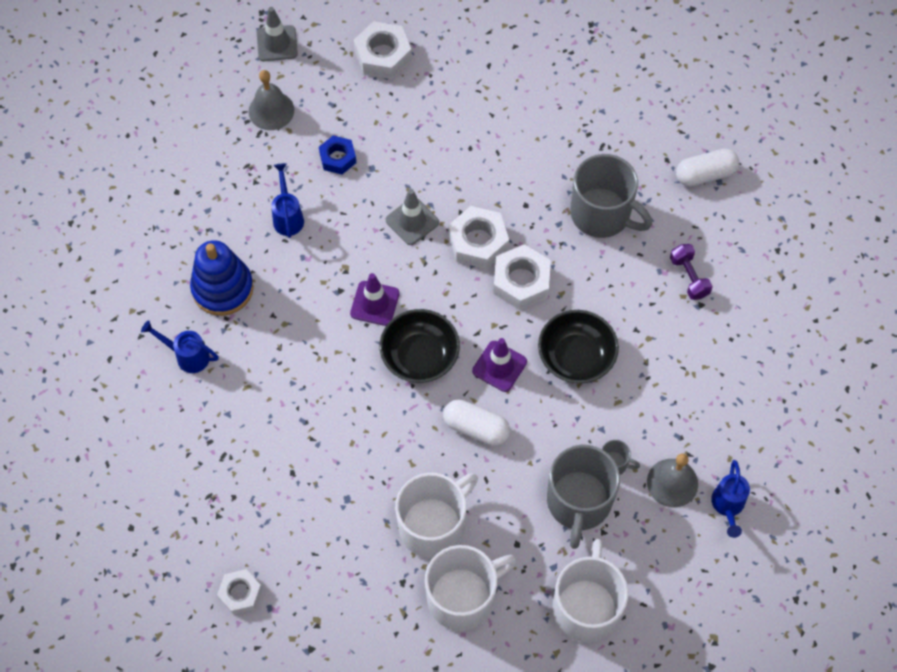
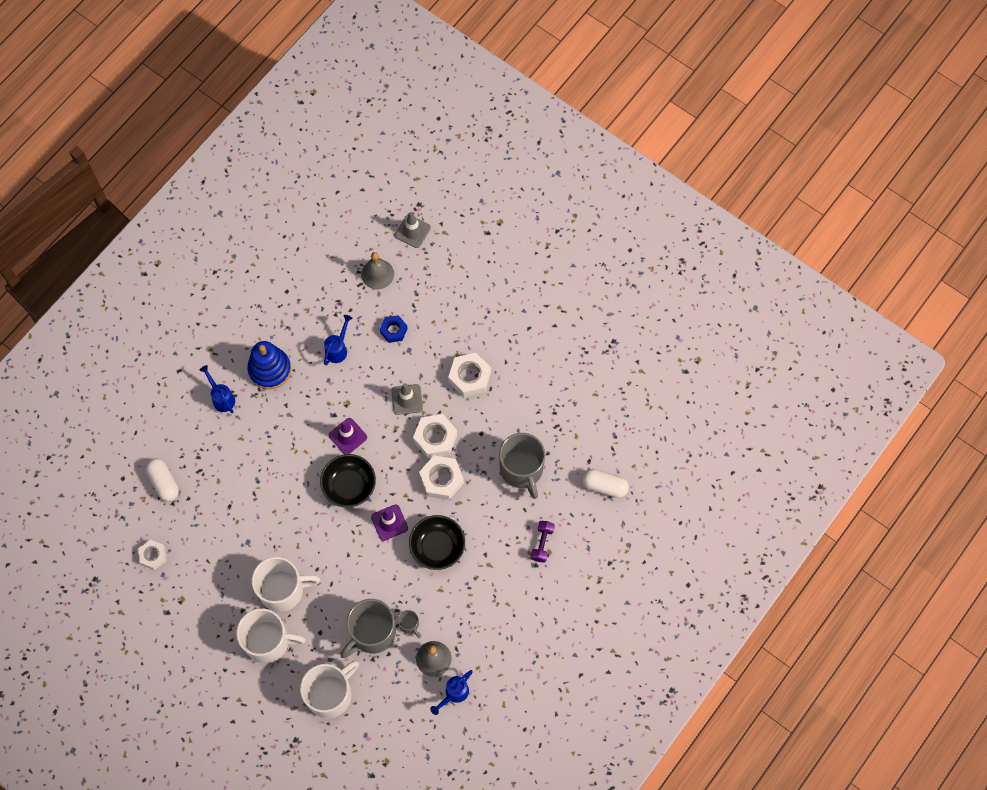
camera: 35 degrees right, 5 degrees up
white nut [354,21,412,79] -> white nut moved to [448,353,491,397]
white capsule [443,400,510,446] -> white capsule moved to [145,458,179,502]

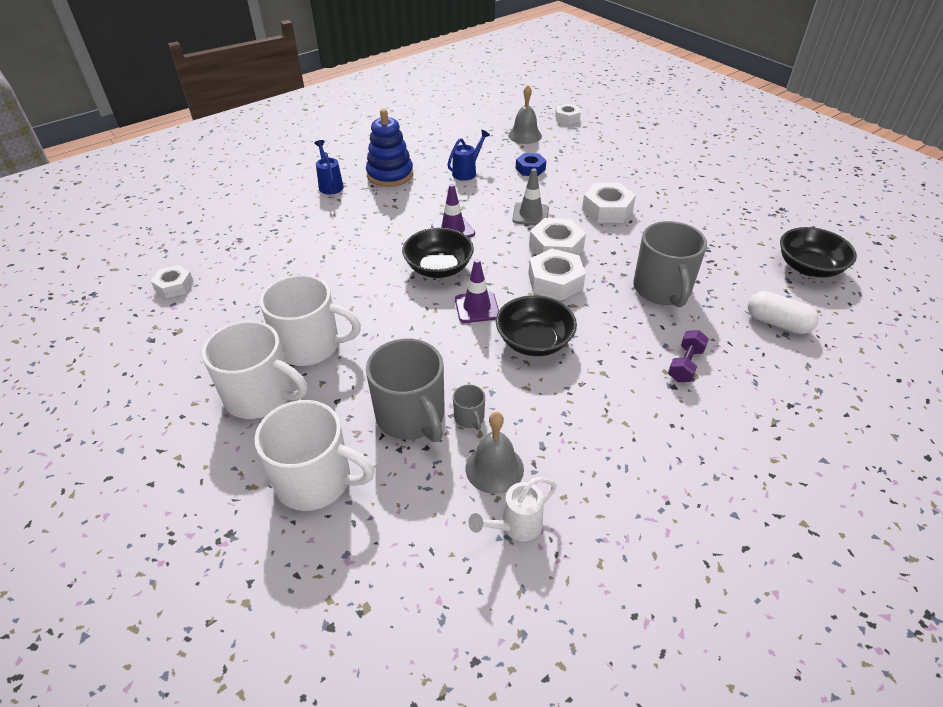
camera: 15 degrees right, 25 degrees down
white capsule [145,458,179,502] -> none
white mug [300,661,359,718] -> white mug turned 45 degrees clockwise [254,400,375,511]
grey mug [341,599,396,658] -> grey mug turned 90 degrees counterclockwise [366,339,445,442]
grey traffic cone [395,212,431,248] -> white nut [555,103,581,125]
blue watering can [430,670,473,715] -> white watering can [468,477,557,541]
none -> black bowl [780,227,857,278]

